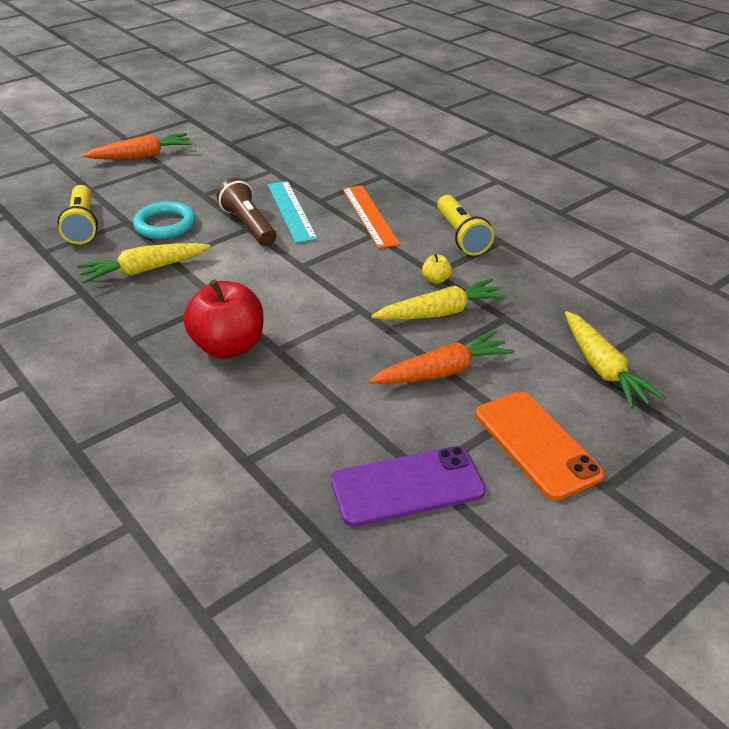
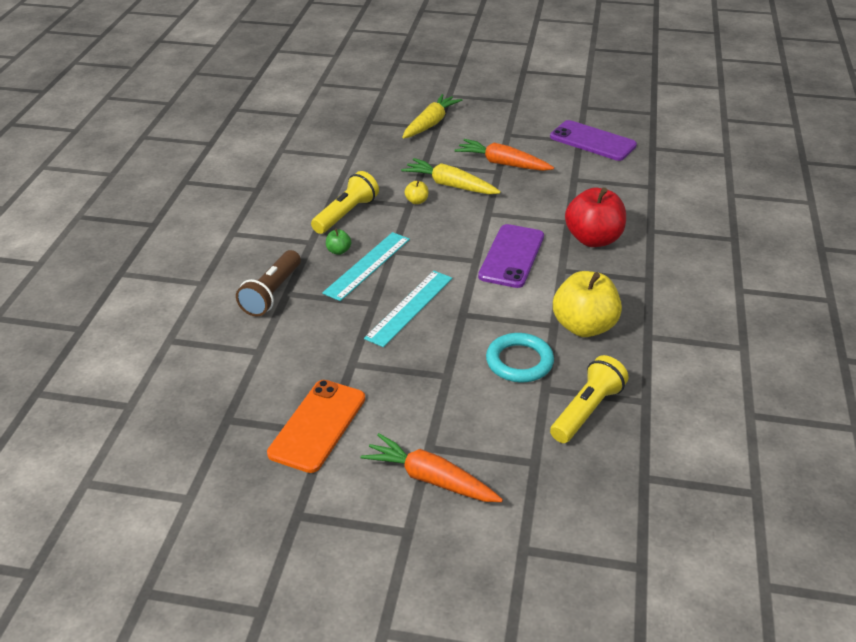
camera: 130 degrees left, 0 degrees up
yellow carrot [77,243,211,284] -> yellow apple [553,271,622,337]
brown flashlight [217,177,276,246] -> brown flashlight moved to [236,250,301,317]
orange ruler [343,185,400,249] -> turquoise ruler [322,232,410,301]
orange phone [475,391,605,501] -> orange phone moved to [267,380,365,473]
none -> green apple [326,229,351,255]
none -> purple phone [478,224,544,288]

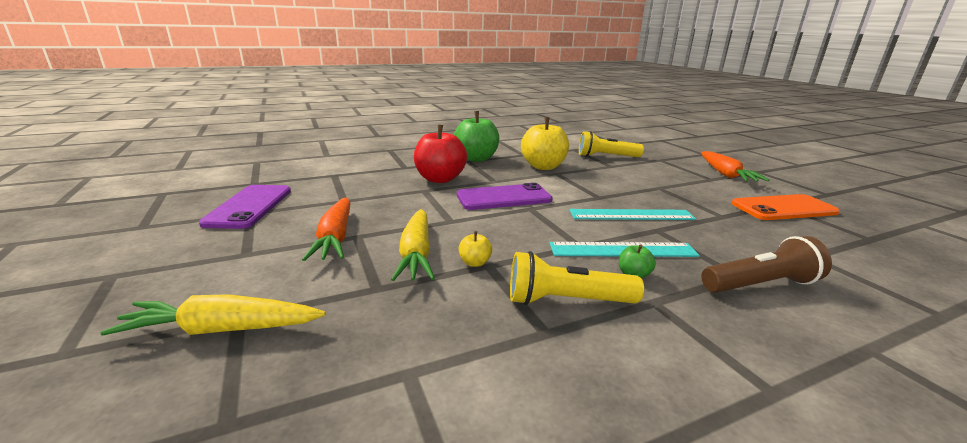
camera: 125 degrees left, 15 degrees down
turquoise ring [486,333,554,382] -> none
none -> green apple [454,111,499,162]

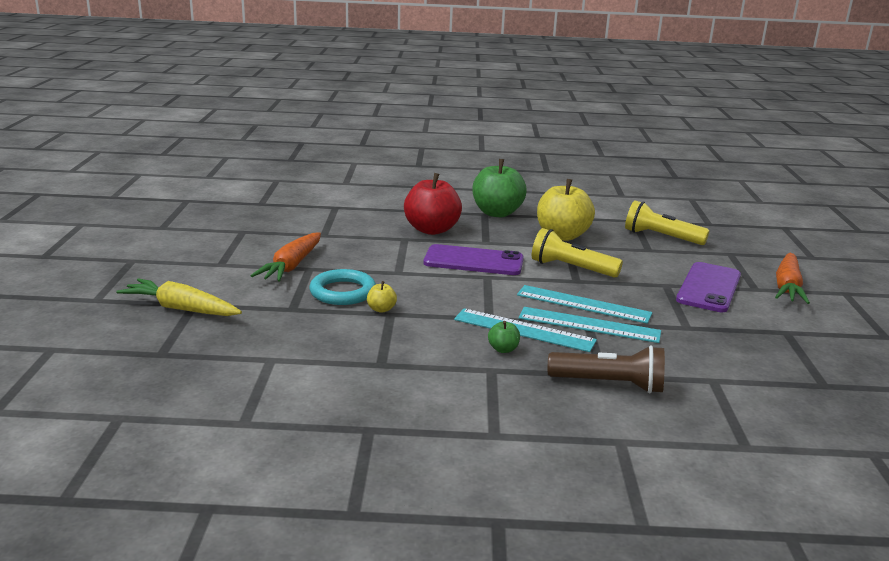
camera: 25 degrees right, 0 degrees up
purple phone [199,185,291,229] -> purple phone moved to [676,262,741,312]
yellow carrot [391,209,435,281] -> turquoise ring [309,269,376,305]
yellow flashlight [510,251,644,305] -> yellow flashlight moved to [532,228,623,278]
orange phone [732,194,840,220] -> none
none -> turquoise ruler [519,307,661,343]

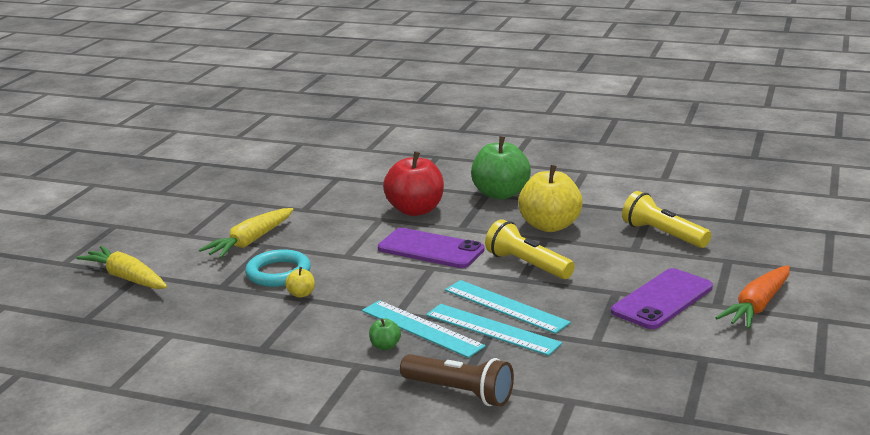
camera: 20 degrees right, 0 degrees up
orange carrot [251,232,321,282] -> yellow carrot [199,208,293,258]

